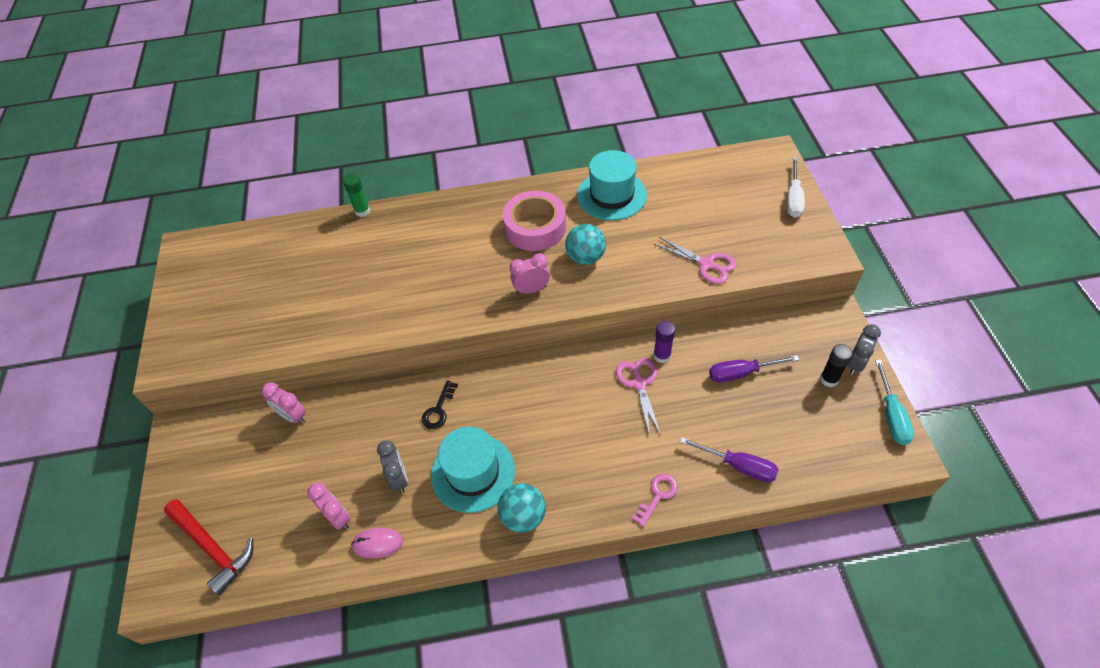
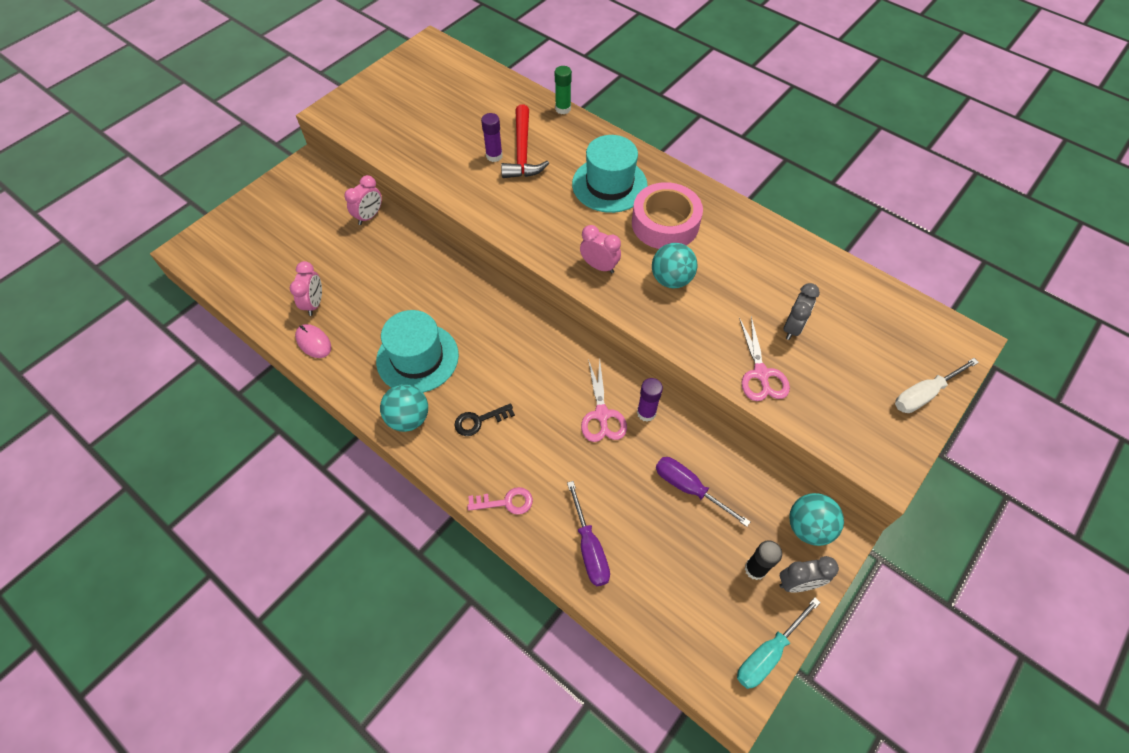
camera: 45 degrees right, 5 degrees up
red hammer [164,499,253,595] -> red hammer moved to [501,104,549,178]
pink clock [262,382,306,424] -> pink clock turned 135 degrees counterclockwise [345,175,382,225]
grey clock [377,440,408,493] -> grey clock moved to [784,283,820,340]
black key [422,380,458,429] -> black key moved to [455,403,515,436]
turquoise hat [577,150,647,221] -> turquoise hat moved to [572,135,648,213]
pink scissors [616,358,661,437] -> pink scissors turned 135 degrees clockwise [581,359,627,442]
none -> purple glue stick [481,113,503,162]
none -> turquoise ball [789,493,844,546]

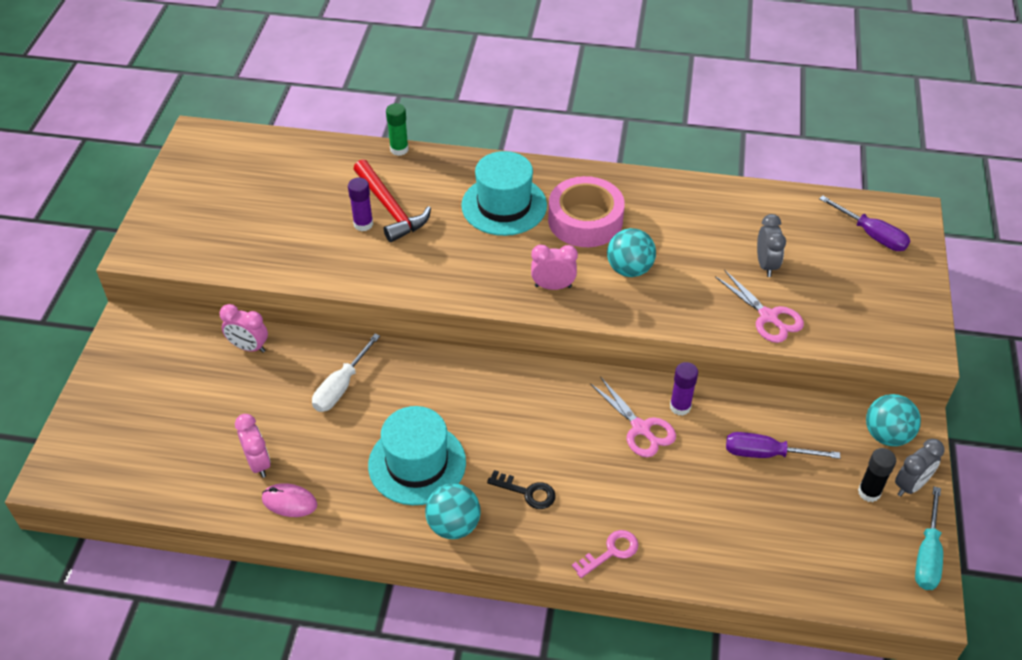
camera: 30 degrees left, 10 degrees down
pink clock [345,175,382,225] -> pink clock turned 105 degrees clockwise [220,304,268,353]
black key [455,403,515,436] -> black key turned 105 degrees counterclockwise [487,470,556,509]
purple screwdriver [567,481,610,586] -> purple screwdriver moved to [819,195,910,251]
white screwdriver [895,358,979,413] -> white screwdriver moved to [312,334,380,412]

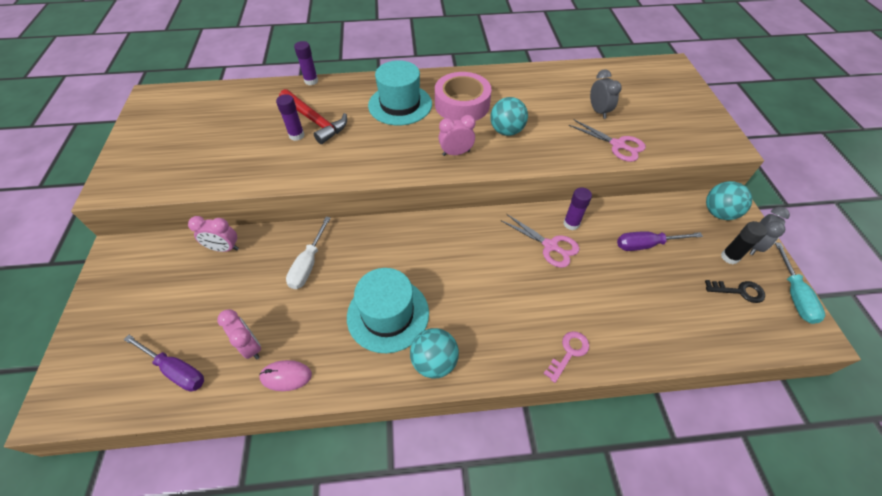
camera: 15 degrees left, 5 degrees up
green glue stick [386,103,409,156] -> purple glue stick [294,41,318,85]
black key [487,470,556,509] -> black key moved to [705,280,765,303]
purple screwdriver [819,195,910,251] -> purple screwdriver moved to [124,335,204,391]

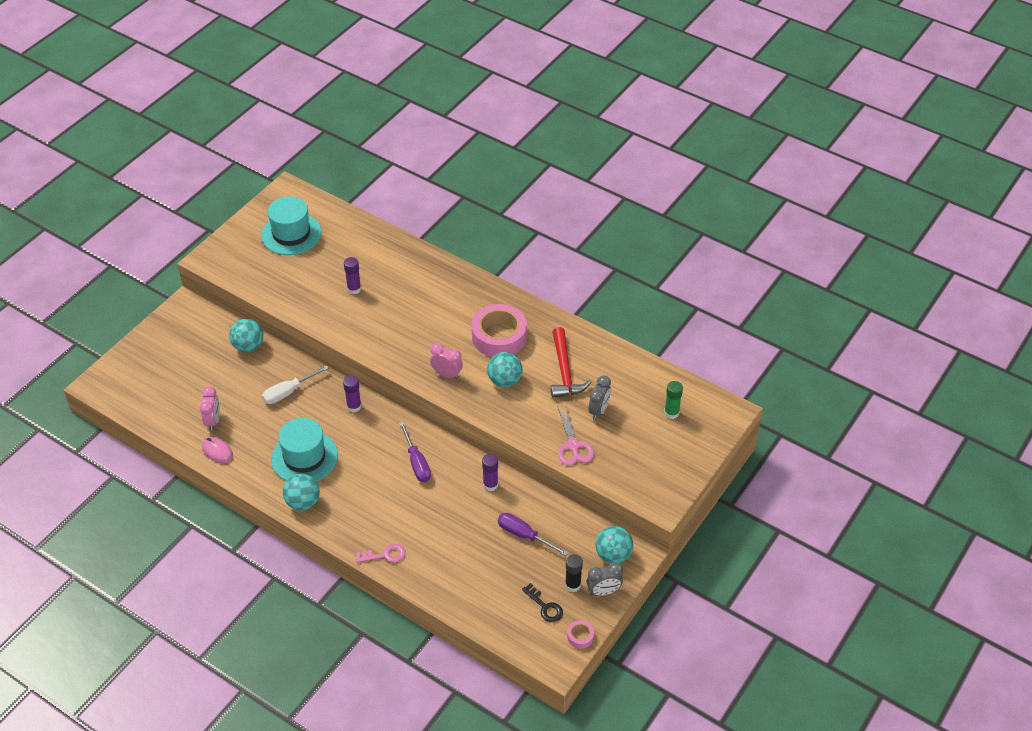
camera: 40 degrees right, 5 degrees down
purple screwdriver [124,335,204,391] -> purple screwdriver moved to [399,422,431,482]
pink clock [188,216,239,252] -> turquoise ball [229,319,263,352]
red hammer [279,89,347,144] -> red hammer moved to [551,327,592,398]
purple glue stick [294,41,318,85] -> purple glue stick moved to [343,375,361,413]
turquoise hat [368,60,432,125] -> turquoise hat moved to [261,196,322,255]
pink scissors [502,214,580,268] -> none
turquoise screwdriver [775,243,825,324] -> pink tape [567,620,594,649]
none -> green glue stick [664,381,683,419]

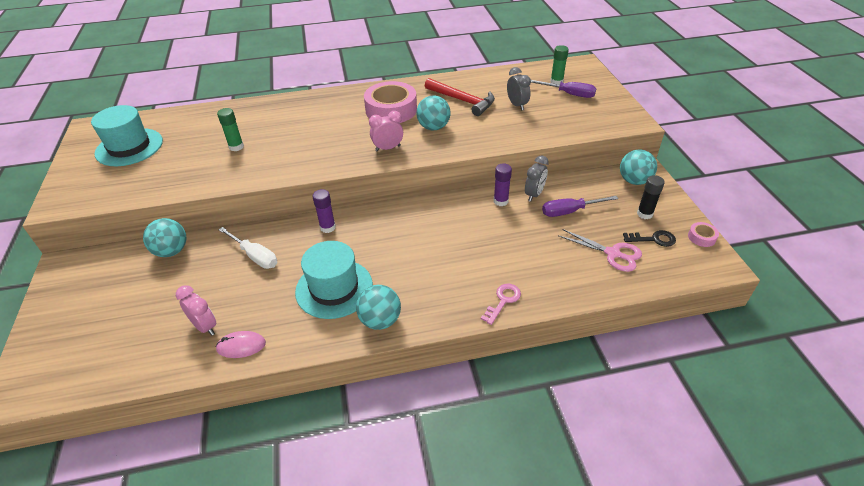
camera: 45 degrees left, 5 degrees down
white screwdriver [262,365,329,404] -> white screwdriver turned 60 degrees counterclockwise [218,227,277,269]
purple glue stick [344,257,361,294] -> green glue stick [217,108,244,151]
purple screwdriver [399,422,431,482] -> purple screwdriver moved to [531,80,596,98]
pink scissors [557,406,594,465] -> pink scissors moved to [559,229,642,272]
grey clock [587,562,623,596] -> grey clock moved to [525,156,549,202]

